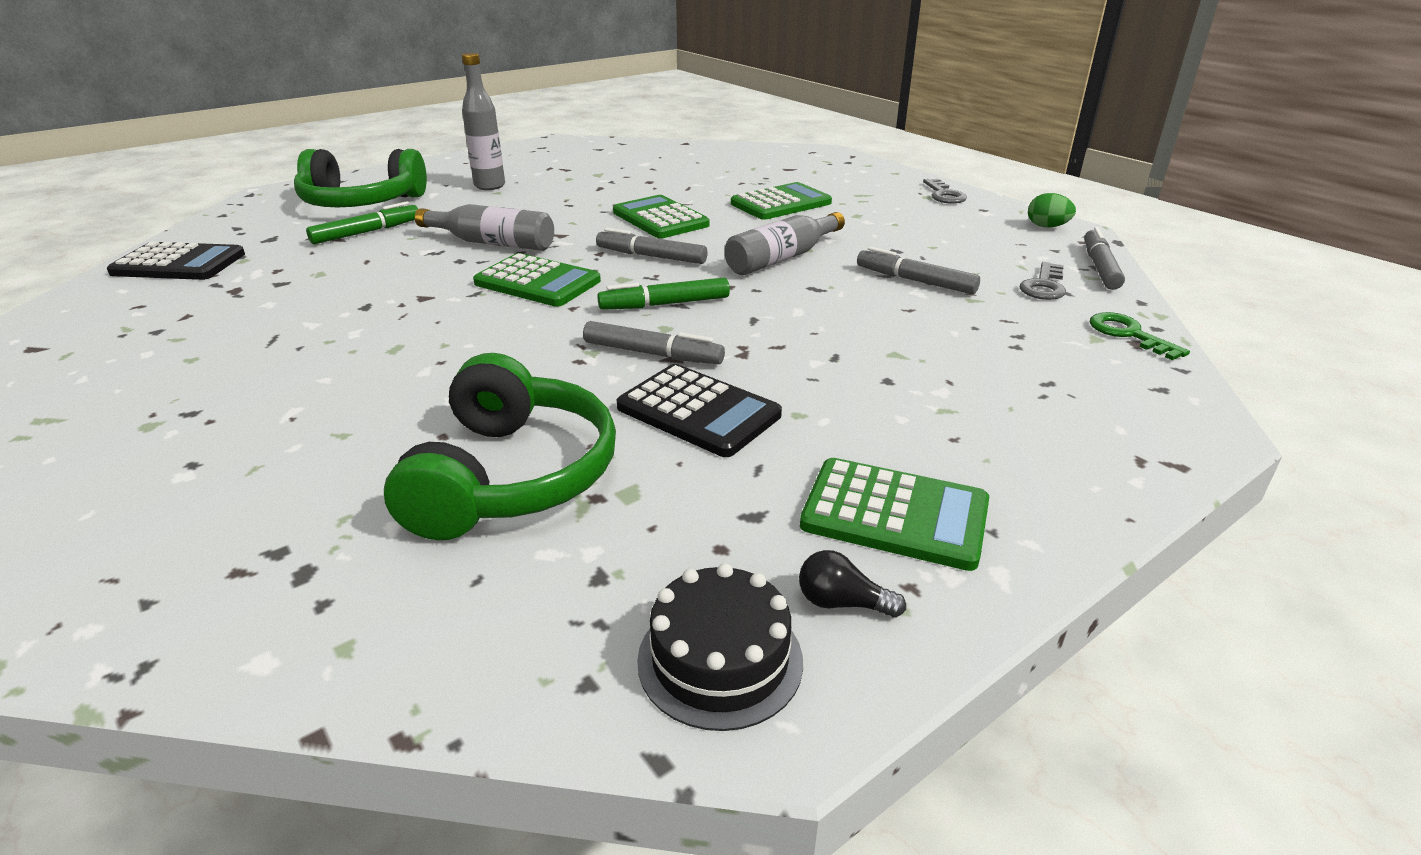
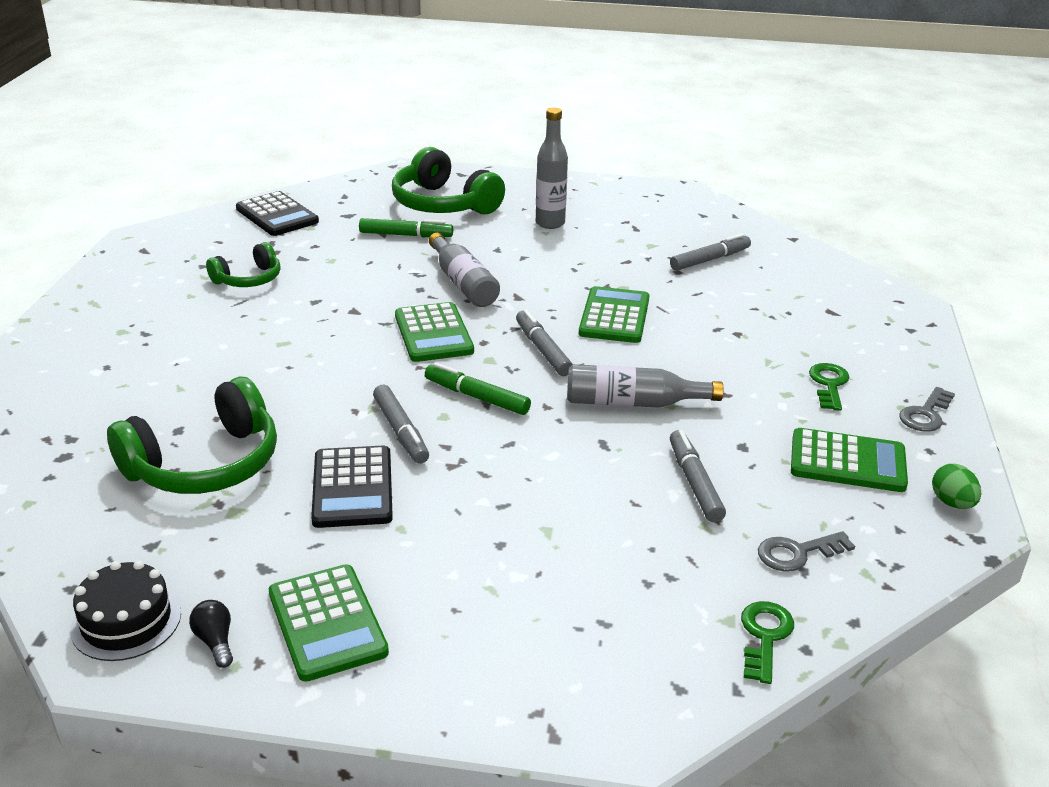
camera: 45 degrees right, 0 degrees up
green calculator [731,182,832,220] -> green calculator moved to [791,428,908,492]
grey marker [1084,227,1125,290] -> grey marker moved to [670,233,751,271]
none -> green headphones [206,242,281,287]
none -> green key [809,363,849,411]

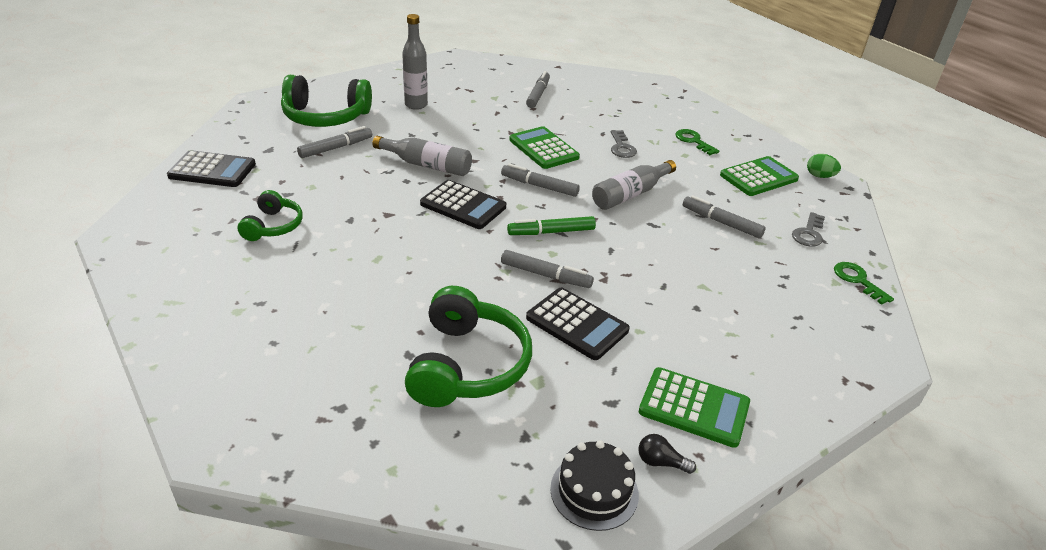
camera: 45 degrees left, 5 degrees up
green marker [359,218,453,237] -> grey marker [297,126,372,158]
green calculator [395,302,474,362] -> black calculator [420,180,506,229]
grey key [899,387,955,432] -> grey key moved to [611,130,637,158]

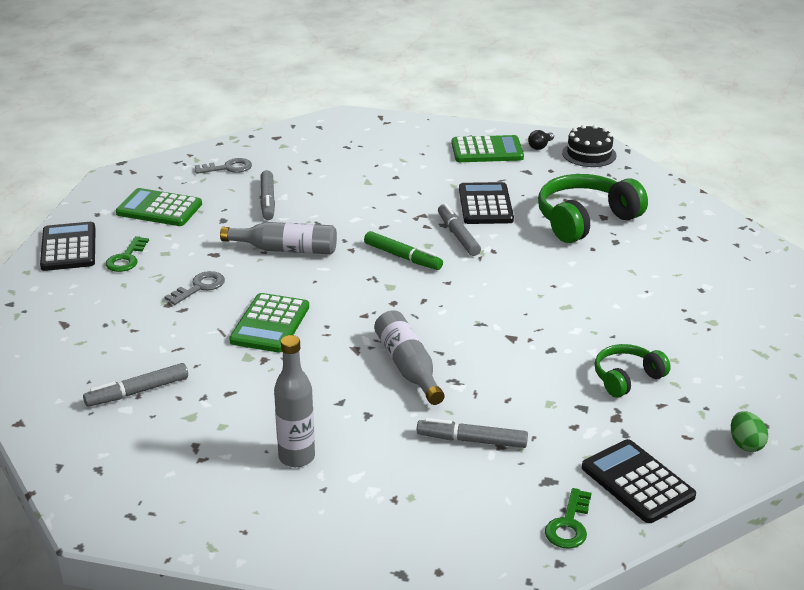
camera: 130 degrees left, 5 degrees down
green headphones [281,75,372,127] -> none
black calculator [420,180,506,229] -> black calculator moved to [40,222,96,271]
grey marker [501,163,580,197] -> none
green calculator [639,367,750,448] -> green calculator turned 105 degrees clockwise [452,135,524,162]
black light bulb [639,434,696,474] -> black light bulb turned 60 degrees clockwise [528,130,554,150]
green egg [807,154,841,178] -> green egg moved to [731,411,768,452]
green key [834,262,894,305] -> green key moved to [545,488,592,549]

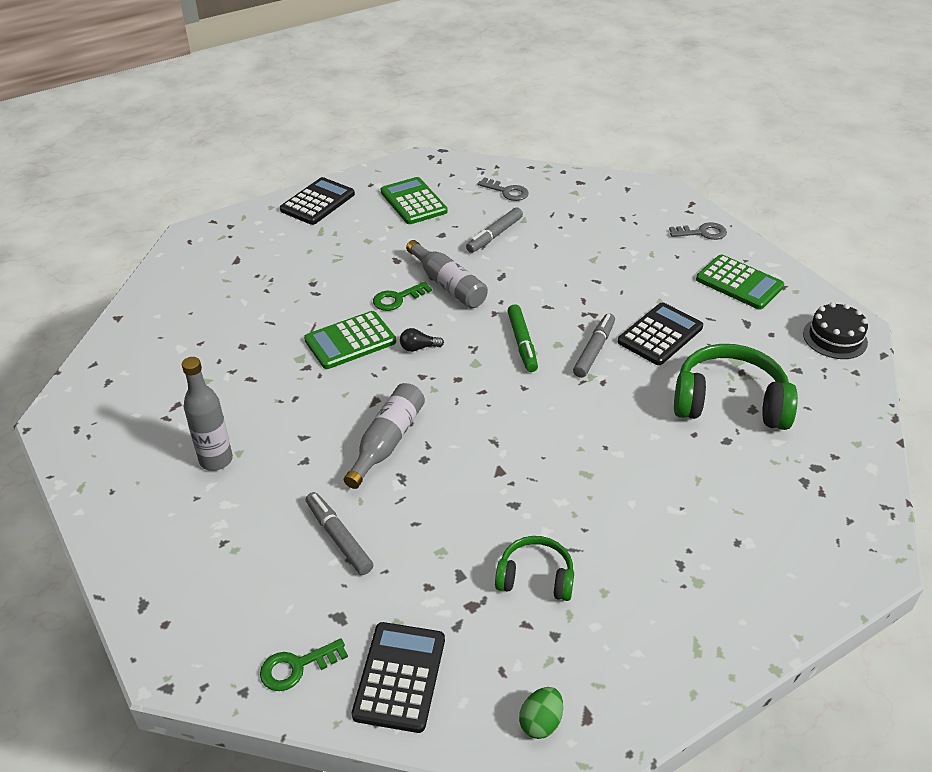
camera: 45 degrees right, 10 degrees up
grey marker [83,363,188,407] -> none
green key [106,236,149,272] -> green key moved to [373,282,432,311]
grey key [164,271,225,305] -> grey key moved to [669,222,727,240]
black light bulb [528,130,554,150] -> black light bulb moved to [400,328,444,352]

